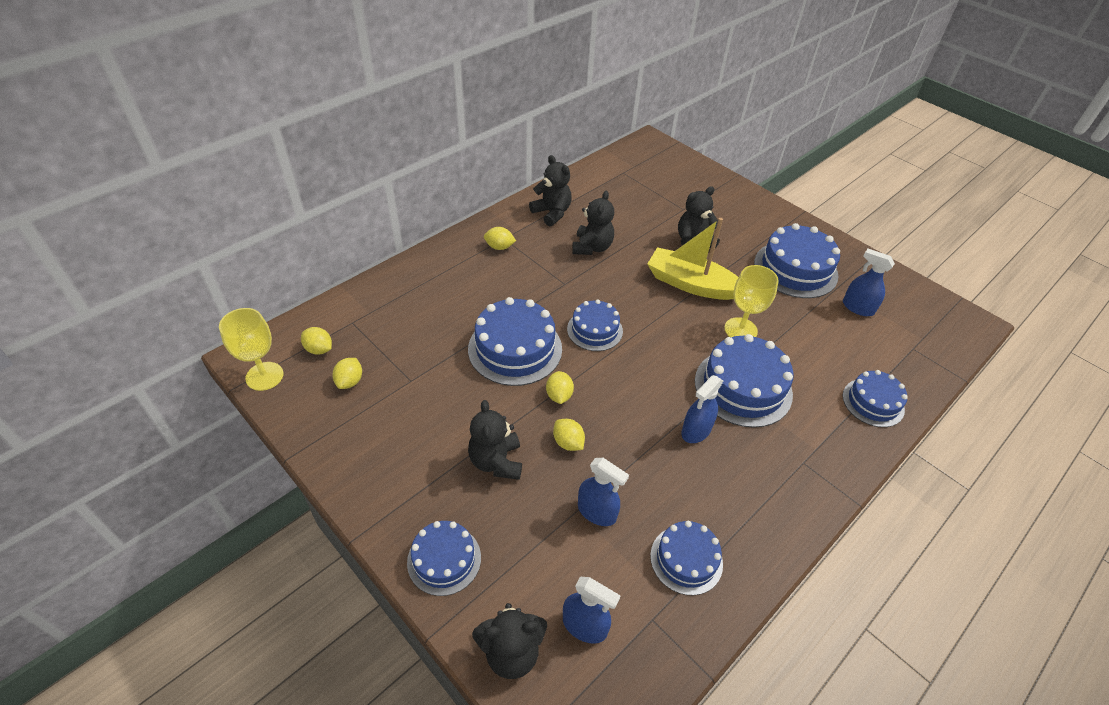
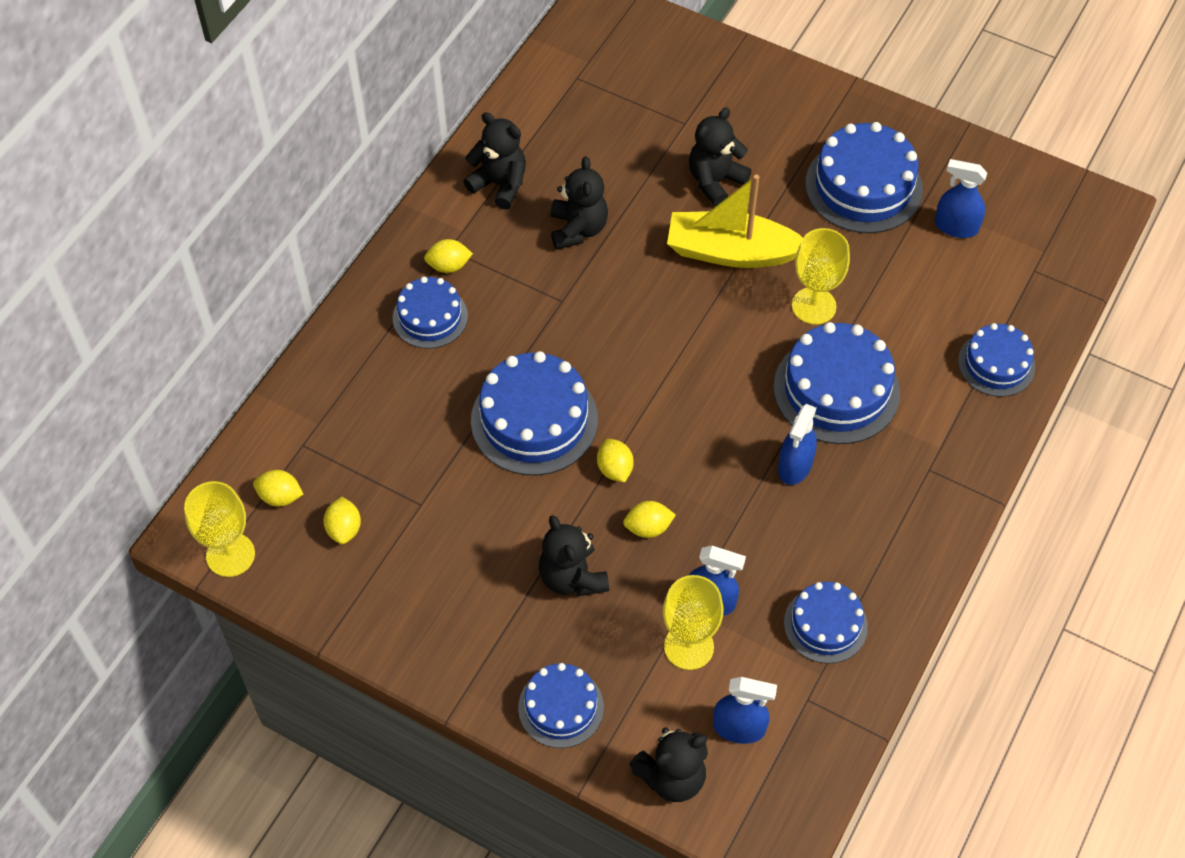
camera: 15 degrees left, 10 degrees up
yellow lemon [553,419,585,451] -> yellow lemon turned 45 degrees counterclockwise [623,501,676,538]
blue cake [567,300,623,351] -> blue cake moved to [393,277,468,349]
none -> yellow goblet [663,575,724,670]

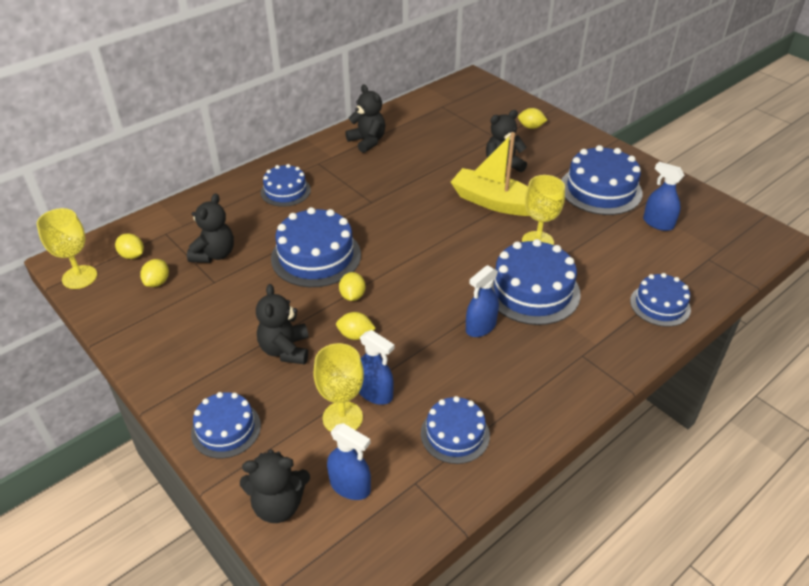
camera: 20 degrees right, 15 degrees down
yellow lemon [424,239,473,273] -> yellow lemon moved to [518,108,547,129]
black teddy bear [550,156,608,250] -> black teddy bear moved to [187,193,234,263]

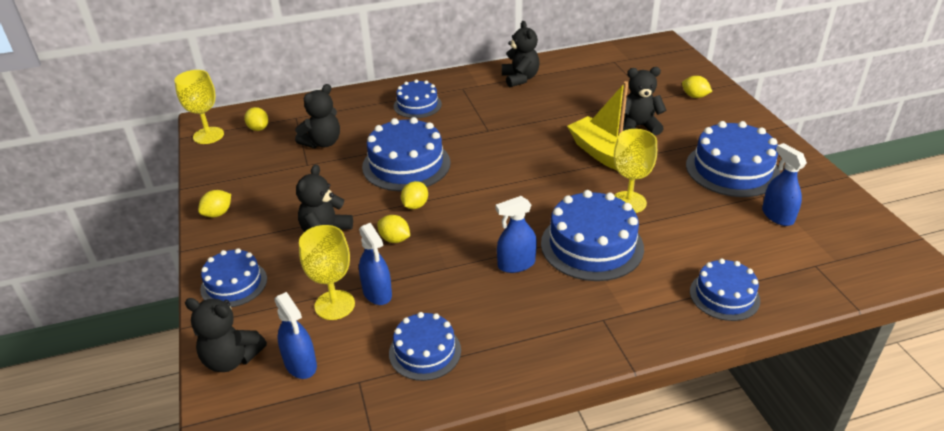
camera: 25 degrees right, 5 degrees down
yellow lemon [140,259,169,287] -> yellow lemon moved to [198,190,231,217]

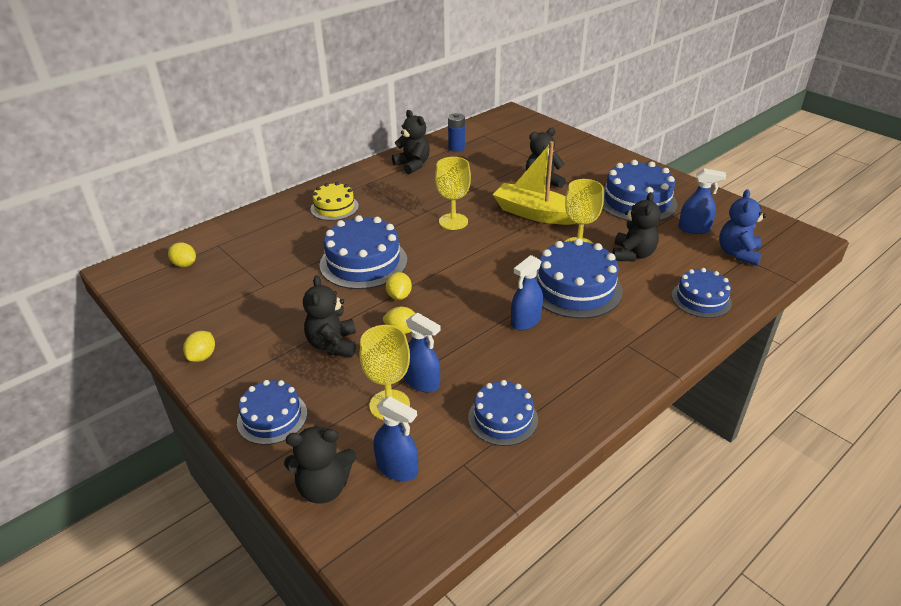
camera: 25 degrees left, 0 degrees up
yellow goblet [174,70,224,144] -> yellow goblet moved to [435,157,471,230]
black teddy bear [295,84,340,148] -> black teddy bear moved to [612,192,661,261]
blue cake [394,79,442,118] -> yellow cake [311,182,359,221]
yellow lemon [682,76,712,98] -> none
blue spray bottle [762,143,807,226] -> blue spray bottle turned 150 degrees clockwise [679,168,726,234]
none -> blue battery [448,113,465,152]
none -> blue teddy bear [719,189,766,266]

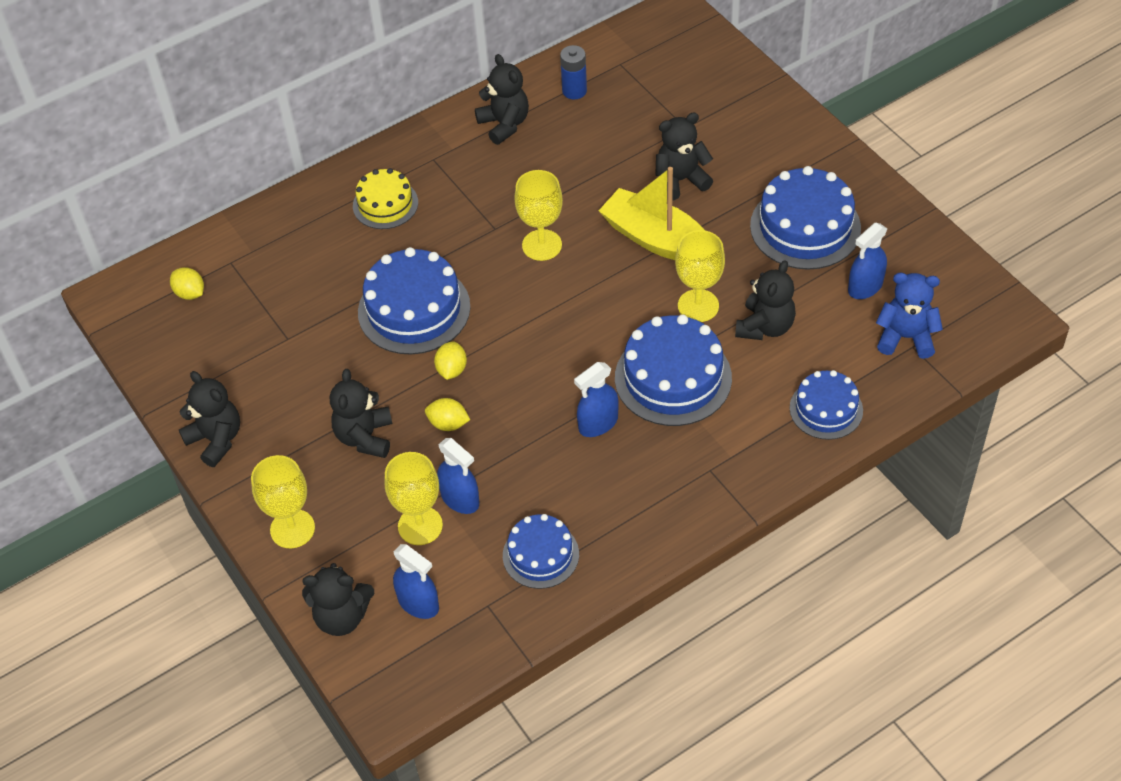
camera: 10 degrees right, 15 degrees up
yellow lemon [183,331,215,362] -> black teddy bear [179,371,240,467]
blue cake [237,380,307,445] -> yellow goblet [251,455,315,548]
blue spray bottle [679,168,726,234] -> blue spray bottle turned 120 degrees clockwise [848,223,887,299]
blue teddy bear [719,189,766,266] -> blue teddy bear turned 75 degrees clockwise [876,273,943,359]

